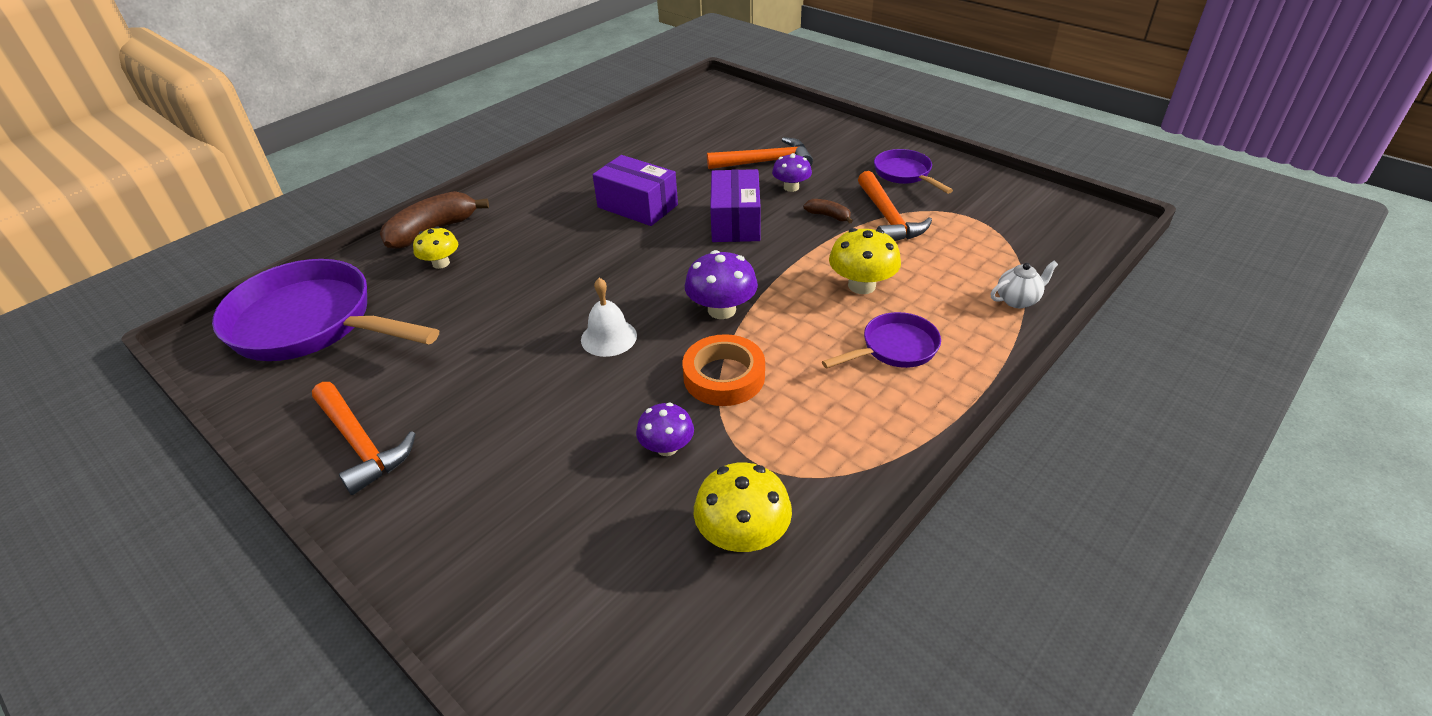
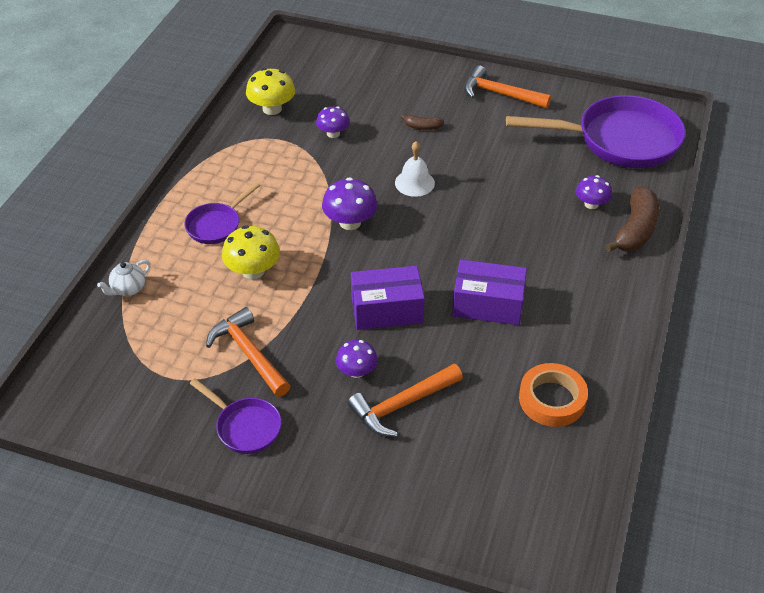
camera: 155 degrees right, 5 degrees up
yellow mushroom [413,226,458,269] -> purple mushroom [576,175,612,209]
orange tape [682,334,765,406] -> orange tape moved to [519,363,588,427]
purple box [710,169,761,242] -> purple box turned 75 degrees counterclockwise [351,266,425,330]
brown banana [803,199,853,224] -> brown banana moved to [401,114,444,130]

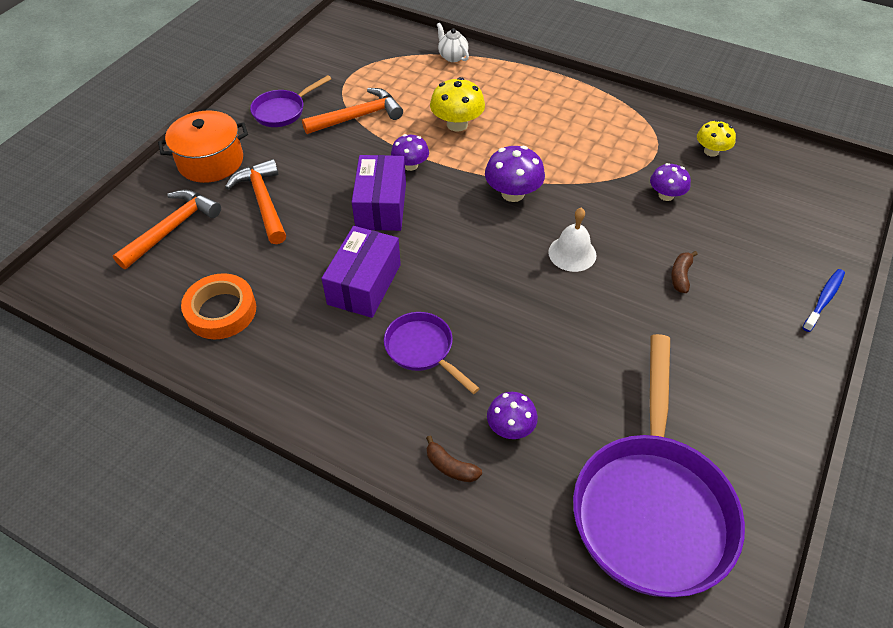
camera: 100 degrees right, 5 degrees up
purple pan [184,182,260,244] -> purple pan moved to [384,312,480,394]
yellow mushroom [246,68,295,115] -> yellow mushroom [697,120,736,157], size x0.66
purple mushroom [336,340,378,378] -> purple mushroom moved to [391,134,429,171]
orange hammer [465,65,551,108] -> orange hammer moved to [113,189,221,269]
brown banana [605,186,659,252] -> brown banana [426,436,482,482], size x0.49
none -> orange pot [158,110,248,183]
none -> blue toothbrush [802,269,845,332]

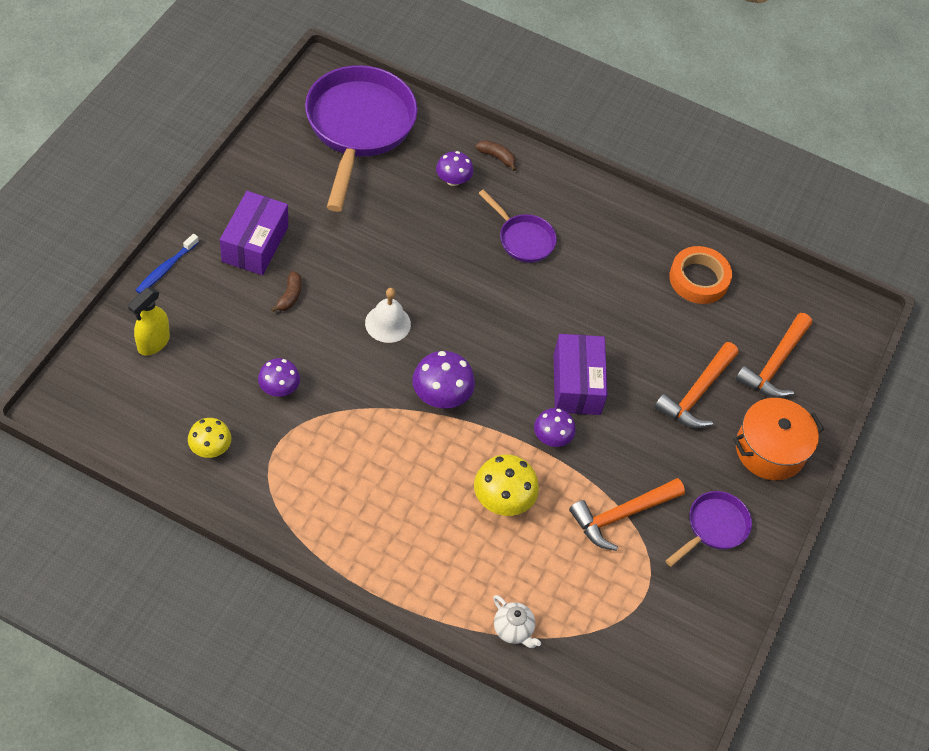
camera: 170 degrees right, 5 degrees up
orange hammer [225,159,286,244] -> orange hammer turned 60 degrees clockwise [654,342,739,428]
purple box [321,226,401,318] -> purple box moved to [220,191,288,275]
none -> yellow spray bottle [128,287,170,355]

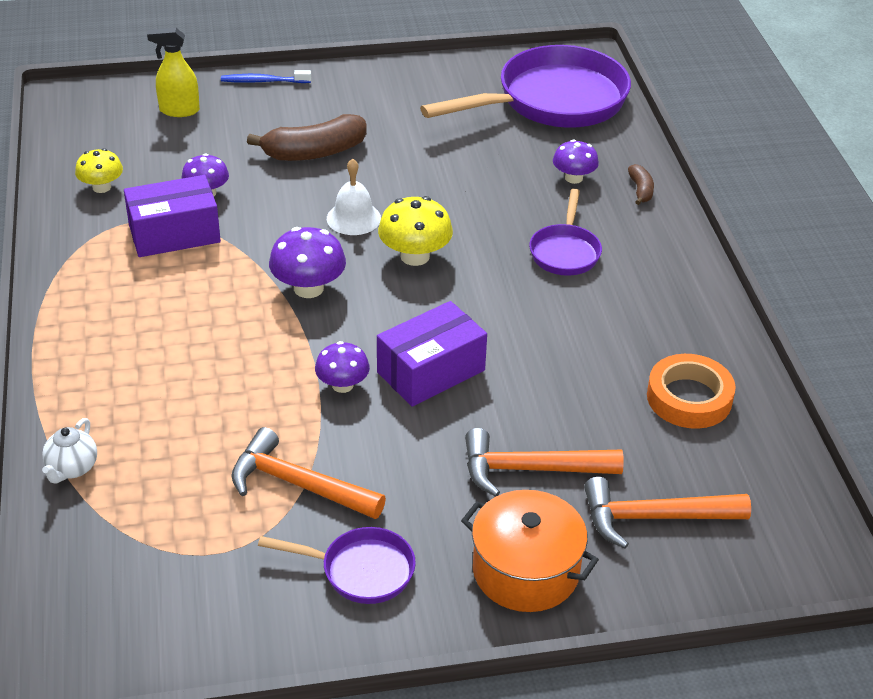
camera: 60 degrees right, 15 degrees down
purple box [220,191,288,275] -> purple box moved to [124,175,221,257]
brown banana [271,271,302,312] -> brown banana [247,114,367,161], size x2.05
yellow mushroom [474,454,539,516] -> yellow mushroom moved to [378,196,453,266]

